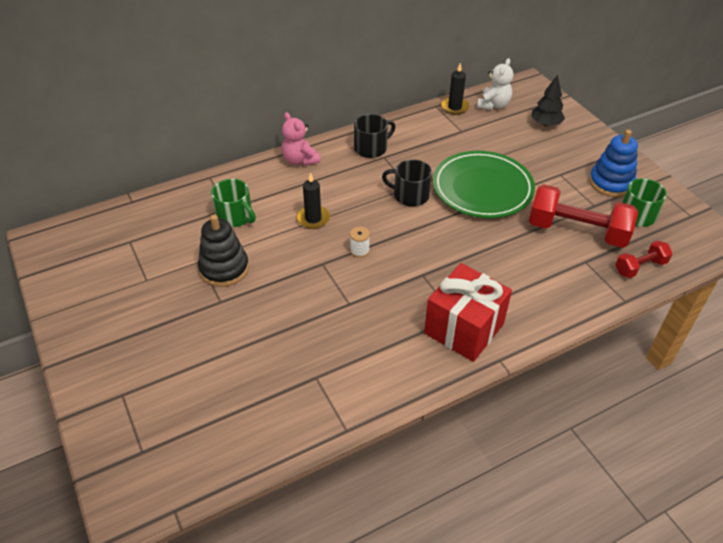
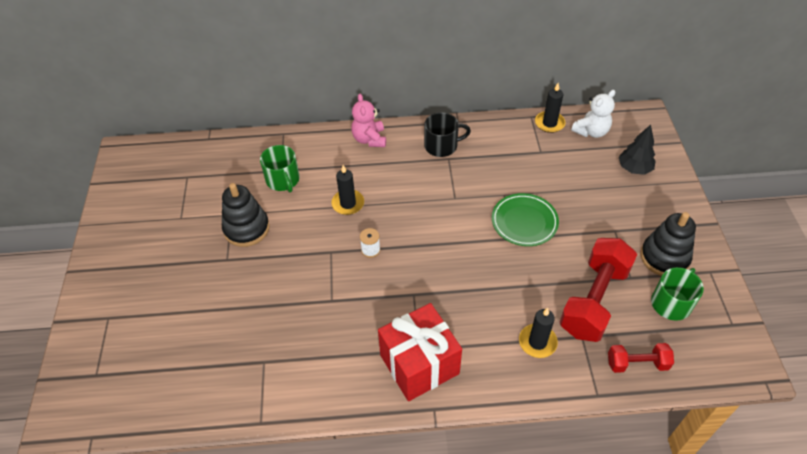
camera: 25 degrees right, 5 degrees up
black mug [382,159,432,207] -> none
green plate [433,151,535,218] -> green plate [492,193,559,246], size x0.63
red dumbbell [529,184,638,248] -> red dumbbell turned 75 degrees clockwise [559,238,637,342]
blue stacking toy [589,130,638,197] -> black stacking toy [640,212,696,276]
none -> black candle [519,308,558,358]

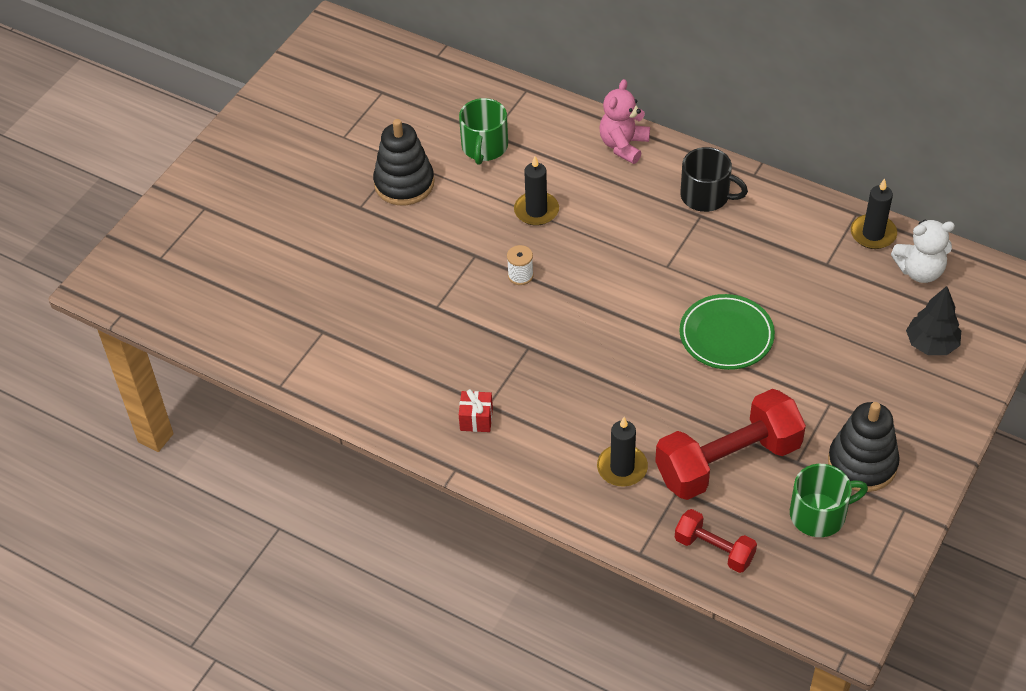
camera: 35 degrees right, 0 degrees up
red gift [378,303,462,401] -> red gift [459,389,493,432], size x0.40

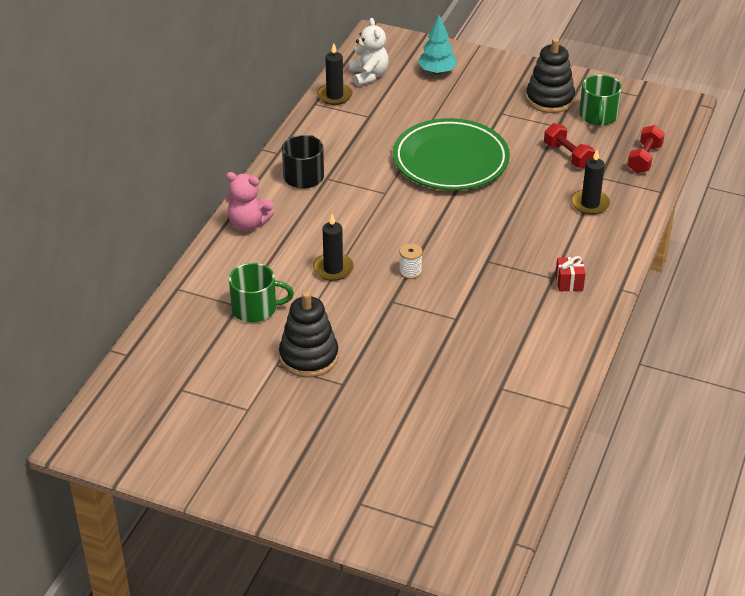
camera: 100 degrees left, 10 degrees down
red dumbbell [655,389,806,500] -> red dumbbell [544,123,595,169], size x0.53
green plate [679,294,775,370] -> green plate [393,118,510,190], size x1.58
green mug [790,464,868,537] -> green mug turned 150 degrees counterclockwise [579,75,622,126]
black tree [906,286,961,355] -> turquoise tree [418,15,457,74]

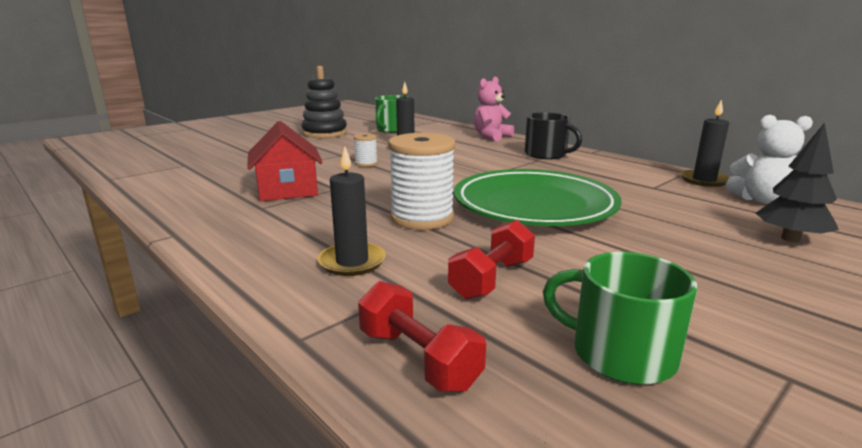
camera: 115 degrees right, 20 degrees down
turquoise tree [418,15,457,74] -> black tree [756,122,839,242]
black stacking toy [526,38,575,113] -> none
red dumbbell [544,123,595,169] -> red dumbbell turned 45 degrees counterclockwise [448,220,535,300]
red gift [555,256,586,292] -> none
none -> red house [247,121,323,201]
none -> white spool [388,133,455,230]

